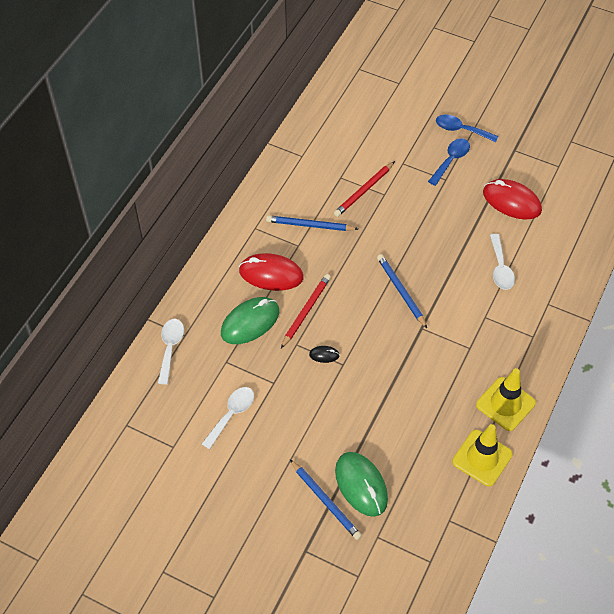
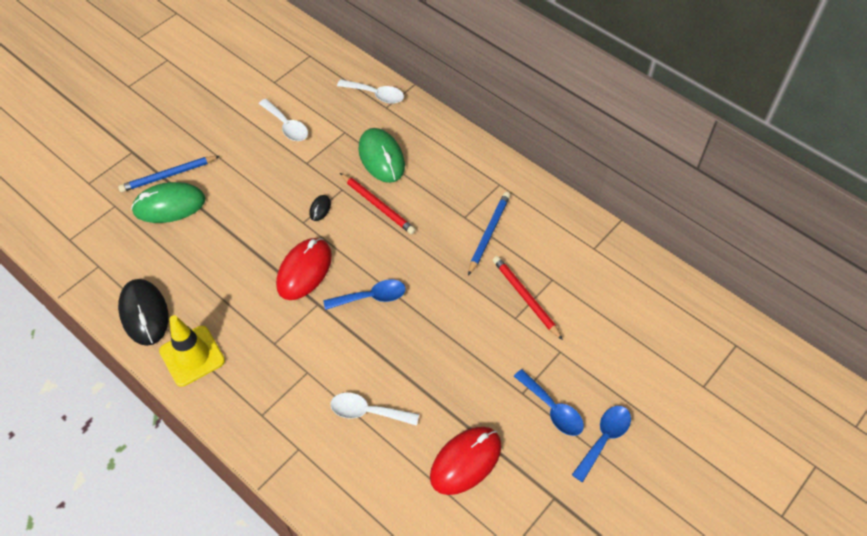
camera: 105 degrees right, 0 degrees up
red mouse [239,253,303,291] -> red mouse moved to [276,238,332,300]
blue pencil [377,254,427,328] -> blue spoon [324,279,406,310]
yellow traffic cone [452,424,513,486] -> black mouse [118,279,168,346]

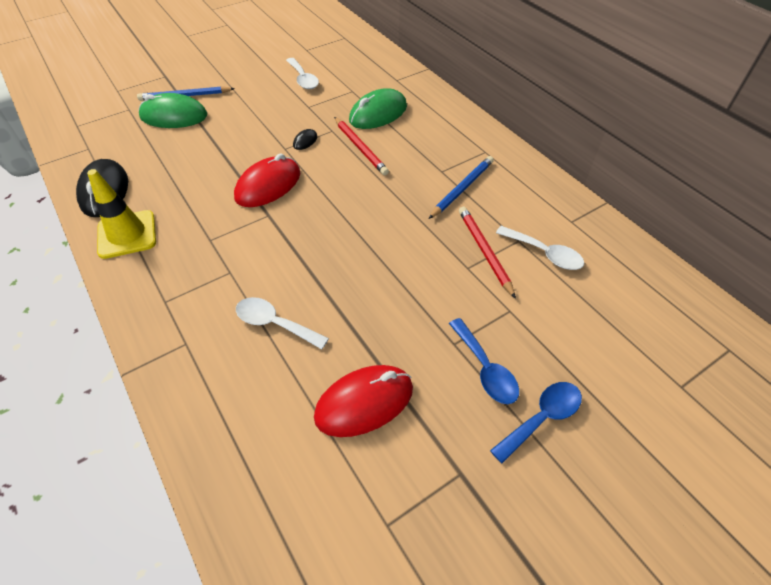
camera: 15 degrees right, 5 degrees down
blue spoon [324,279,406,310] -> none
white spoon [337,79,404,104] -> white spoon moved to [496,226,584,270]
green mouse [359,128,405,183] -> green mouse turned 60 degrees clockwise [349,89,407,129]

